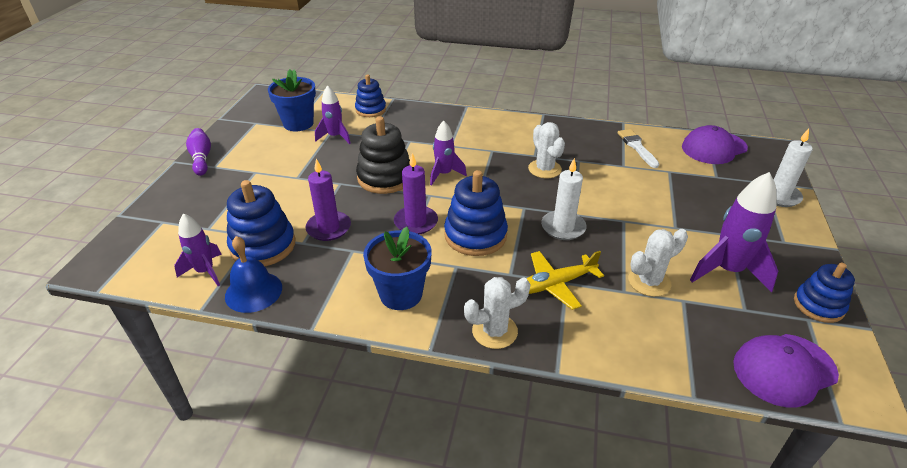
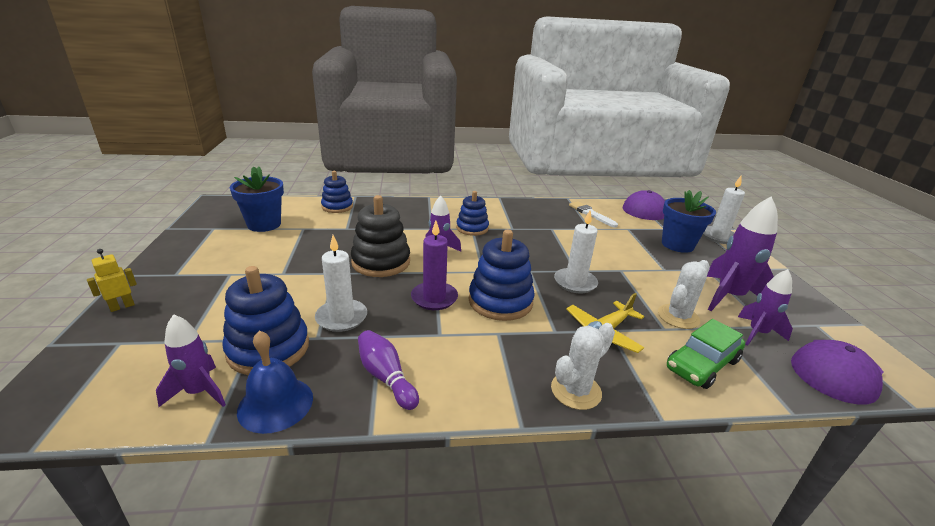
camera: 20 degrees left, 10 degrees down
purple bowling pin [186,128,211,176] -> purple bowling pin moved to [358,330,419,410]
purple candle [305,159,351,241] -> white candle [315,235,367,332]
purple rocket [315,85,351,144] -> purple rocket moved to [738,269,793,345]
blue flower pot [363,227,432,310] -> blue flower pot moved to [662,190,716,253]
white cactus [528,122,565,178] -> none
blue stacking toy [794,263,855,323] -> blue stacking toy moved to [456,191,489,236]
none -> yellow robot [87,249,137,312]
none -> green car [667,319,745,389]

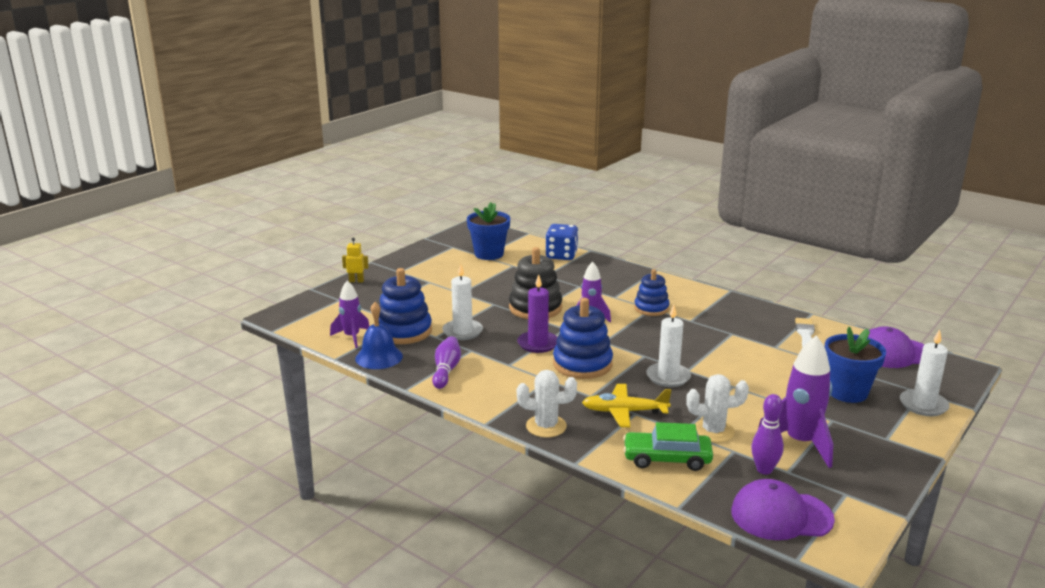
camera: 45 degrees right, 5 degrees down
blue stacking toy [321,171,353,213] -> blue dice [545,224,579,260]
purple rocket [738,269,793,345] -> purple bowling pin [751,394,784,475]

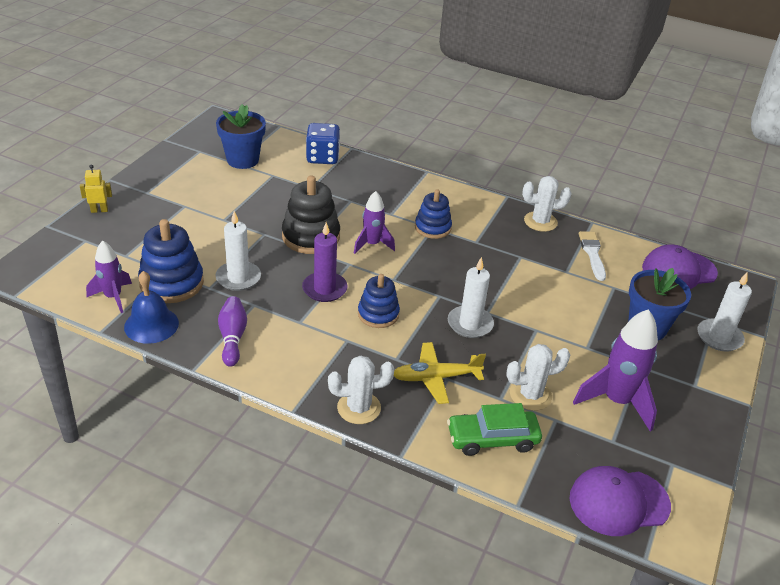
camera: 15 degrees left, 15 degrees up
blue stacking toy [553,298,613,379] -> blue stacking toy [358,274,400,328], size x0.65
purple bowling pin [751,394,784,475] -> none
none -> white cactus [522,176,572,232]

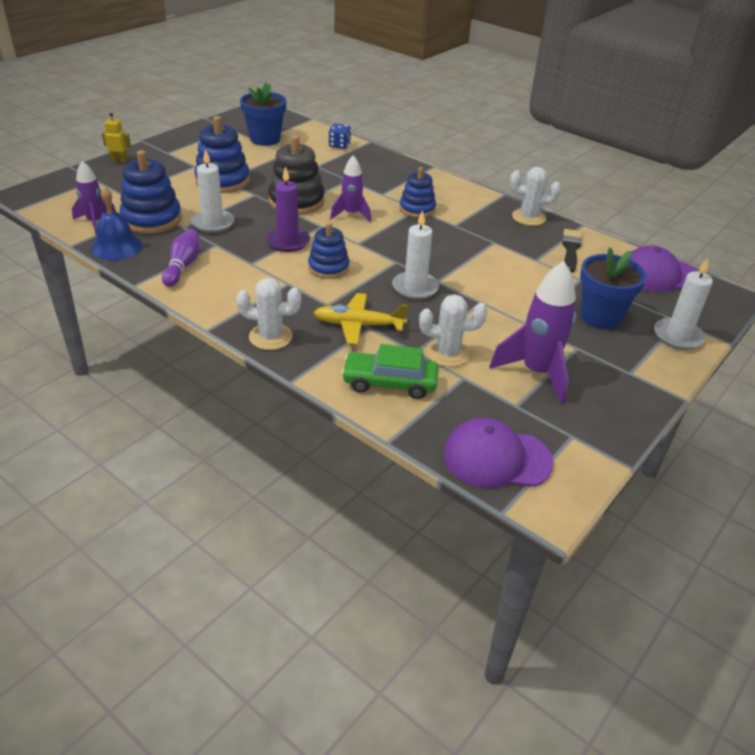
camera: 15 degrees right, 0 degrees up
blue dice [306,123,340,164] -> blue dice [329,123,351,149], size x0.63
white brush [579,231,606,281] -> black brush [562,229,582,272]
none -> blue stacking toy [194,116,250,193]

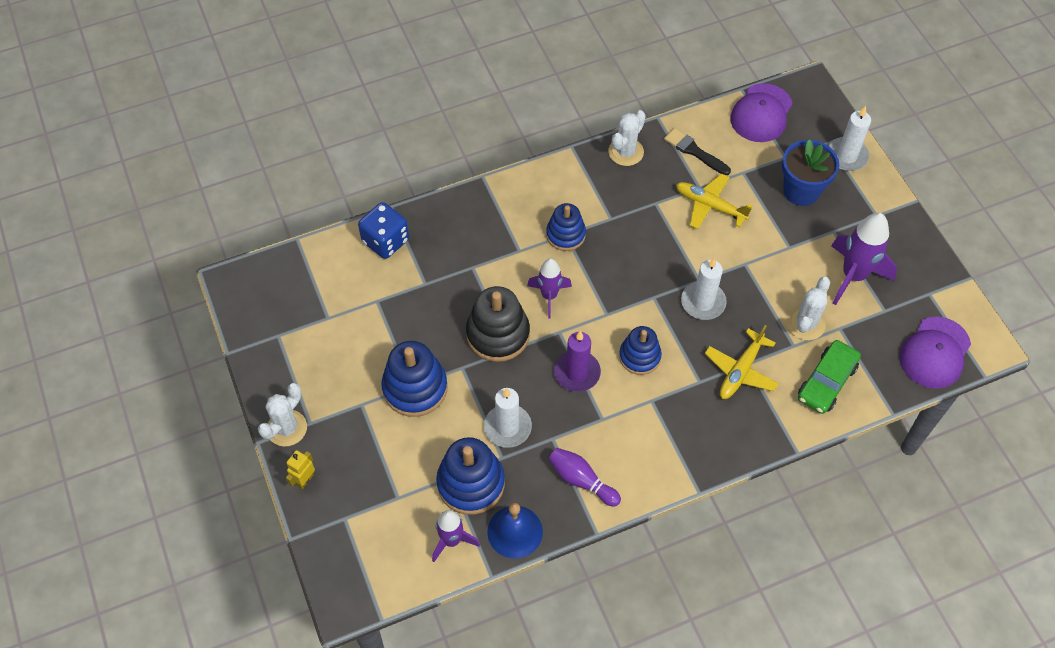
camera: 60 degrees left, 20 degrees up
white cactus [236,278,301,350] -> white cactus moved to [258,383,307,446]
blue flower pot [240,82,286,146] -> none
blue dice [329,123,351,149] -> blue dice [358,202,409,259], size x1.59
none -> yellow plane [676,174,752,229]

